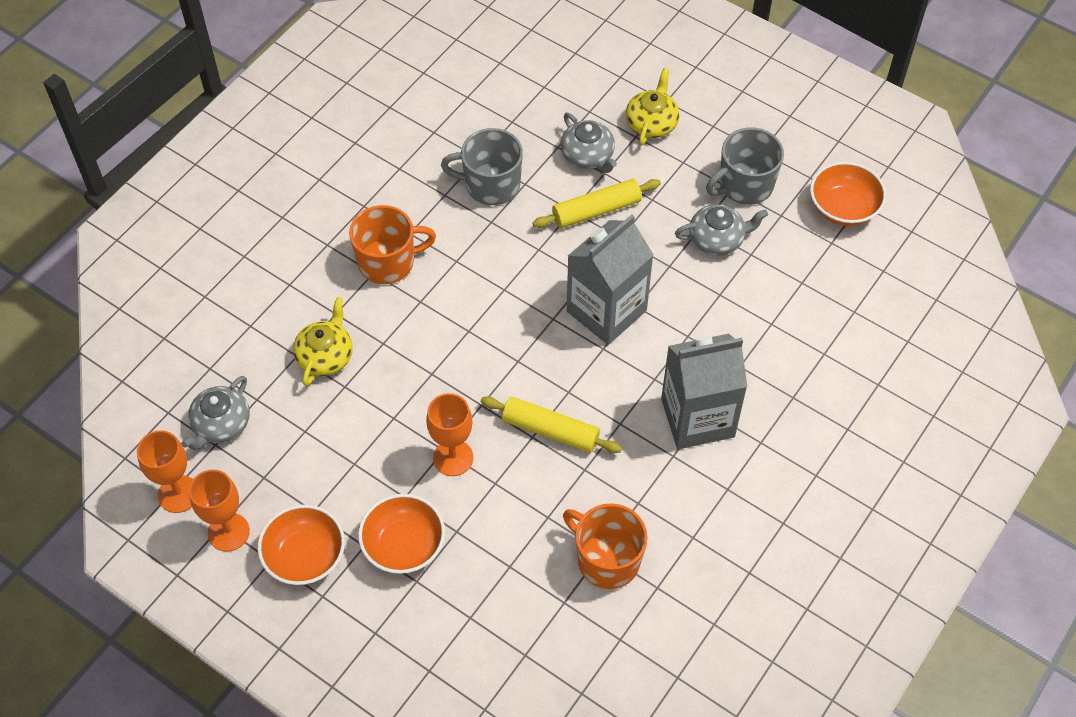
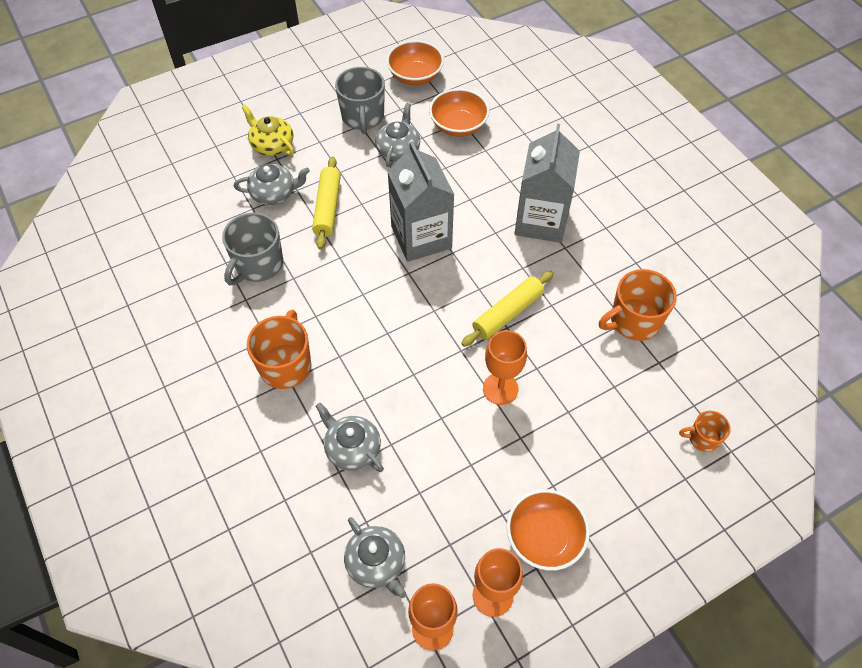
camera: 65 degrees left, 0 degrees up
yellow teapot [293,297,353,386] -> grey teapot [315,403,384,472]
orange bowl [358,494,445,574] -> orange bowl moved to [429,89,490,137]
none -> orange mug [679,411,731,452]

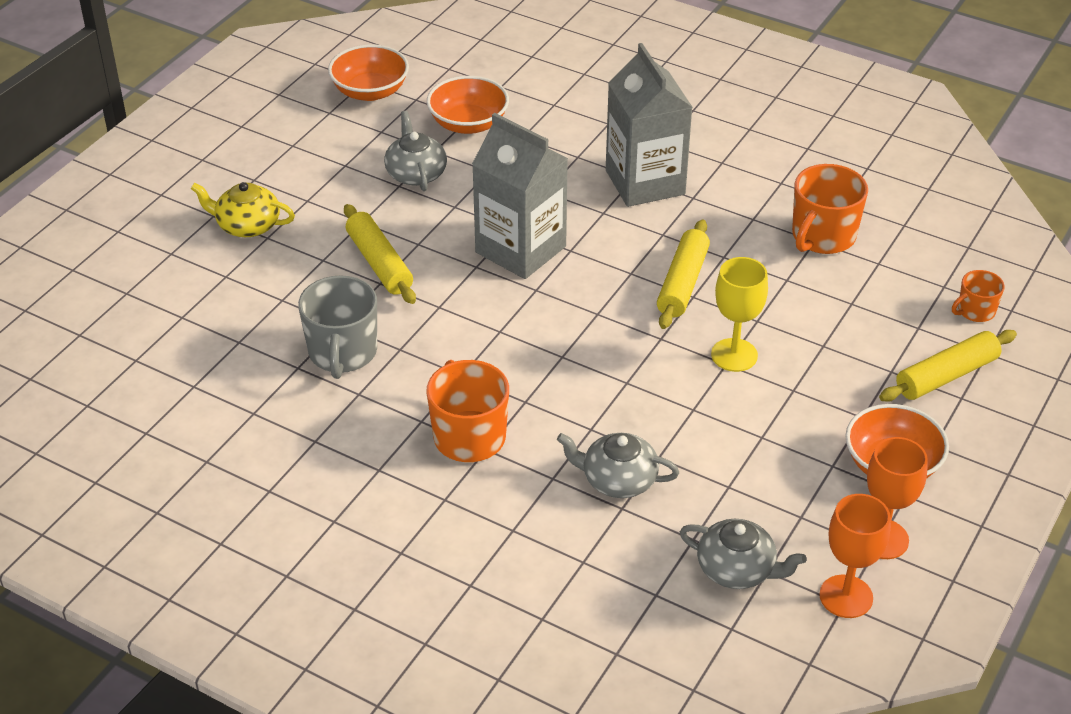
camera: 30 degrees left, 15 degrees down
grey teapot [234,164,310,205] -> none
grey mug [335,67,385,134] -> none
orange goblet [483,330,527,405] -> yellow goblet [711,257,768,372]
none -> yellow rolling pin [879,330,1017,402]

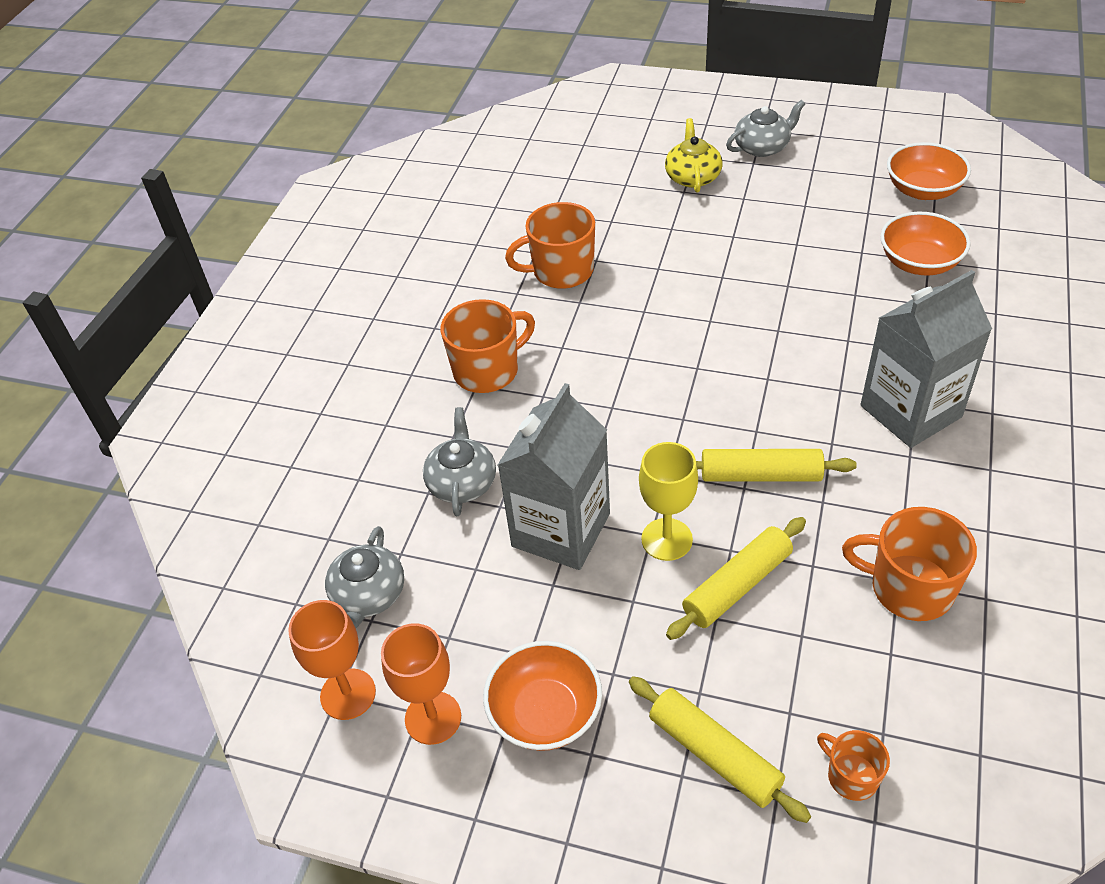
camera: 80 degrees right, 5 degrees up
grey mug [298,276,377,379] -> orange mug [505,202,595,289]
yellow rolling pin [344,204,416,304] -> yellow rolling pin moved to [666,517,806,640]
grey teapot [384,111,447,191] -> grey teapot moved to [726,100,805,157]
grey carton [472,113,568,279] -> grey carton moved to [498,383,610,570]

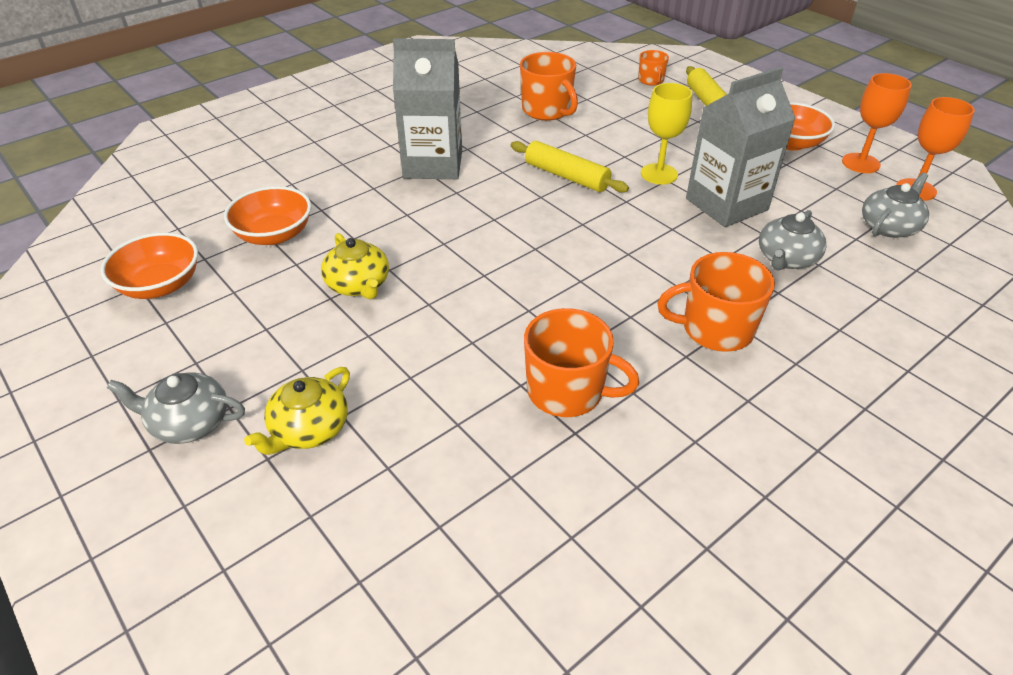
camera: 150 degrees left, 5 degrees down
yellow rolling pin [666,517,806,640] -> none
none -> yellow teapot [321,233,389,300]

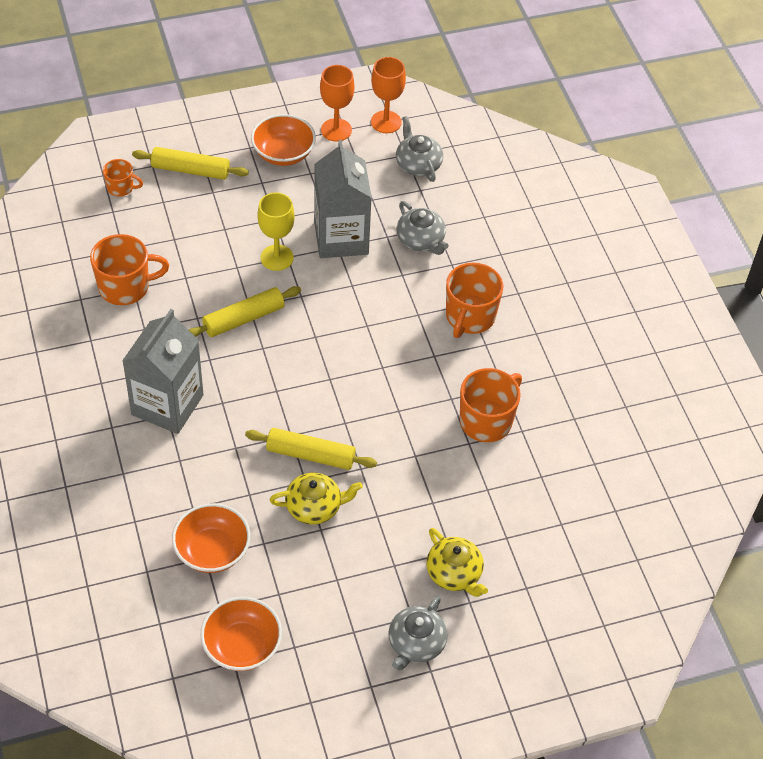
camera: 70 degrees left, 10 degrees up
none -> yellow rolling pin [245,428,377,470]

